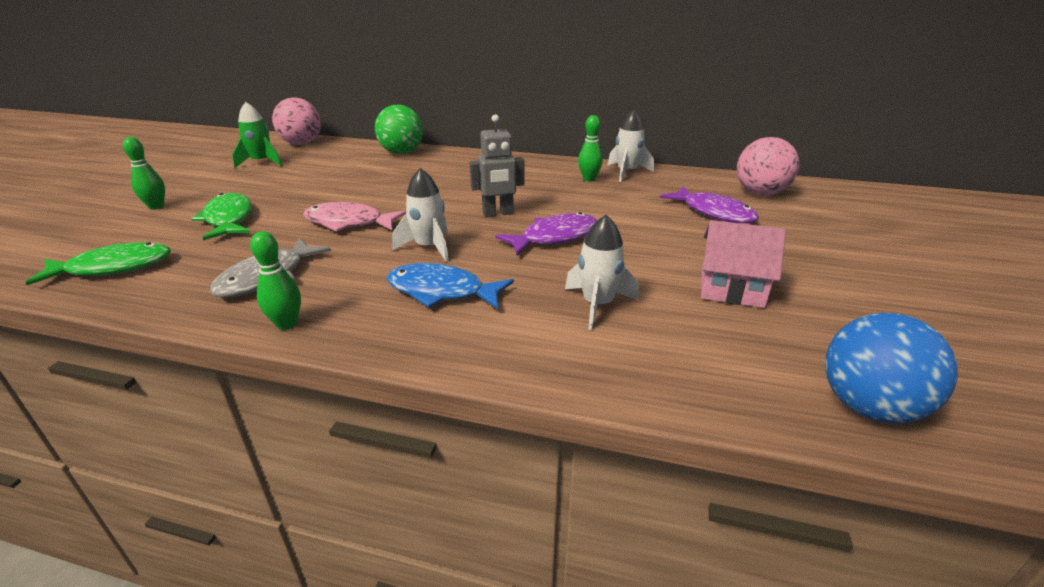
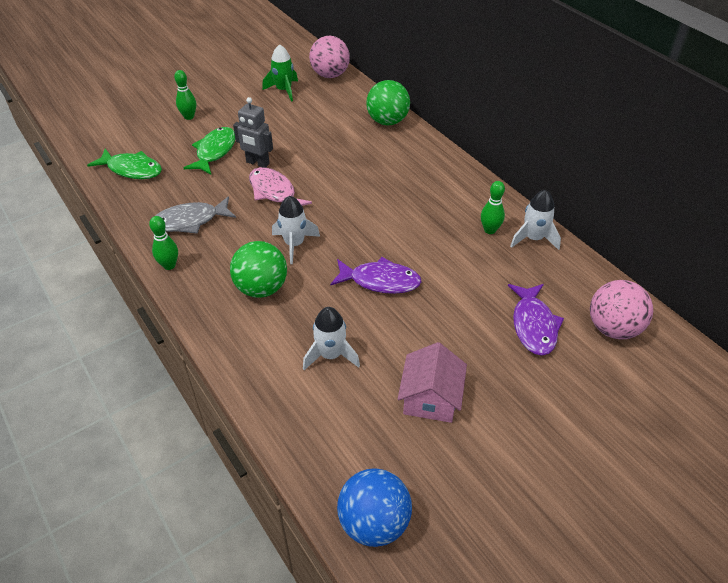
camera: 40 degrees right, 15 degrees up
blue fish [387,263,514,309] -> green ball [230,241,287,298]
grey robot [470,114,524,217] -> grey robot moved to [233,97,273,167]
pink house [701,220,786,308] -> pink house turned 45 degrees clockwise [398,342,467,423]

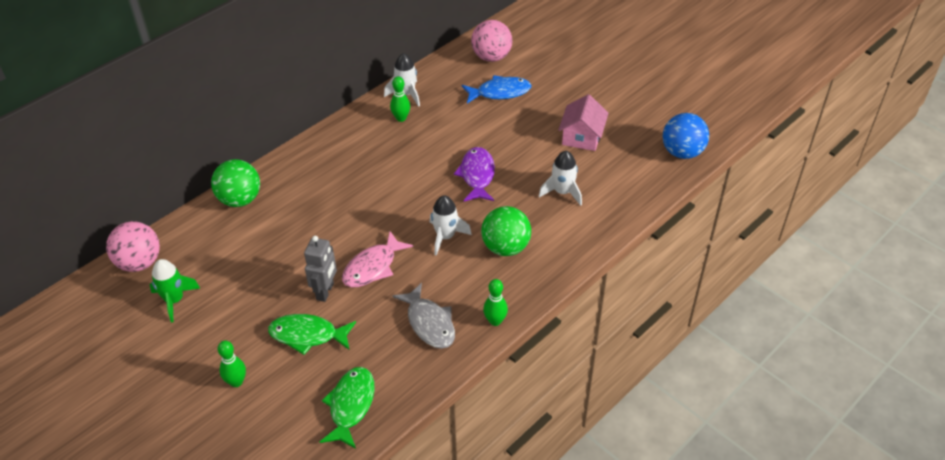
camera: 100 degrees left, 0 degrees up
pink house [398,342,467,423] -> pink house turned 75 degrees counterclockwise [558,94,609,151]
purple fish [508,284,564,355] -> blue fish [462,75,531,104]

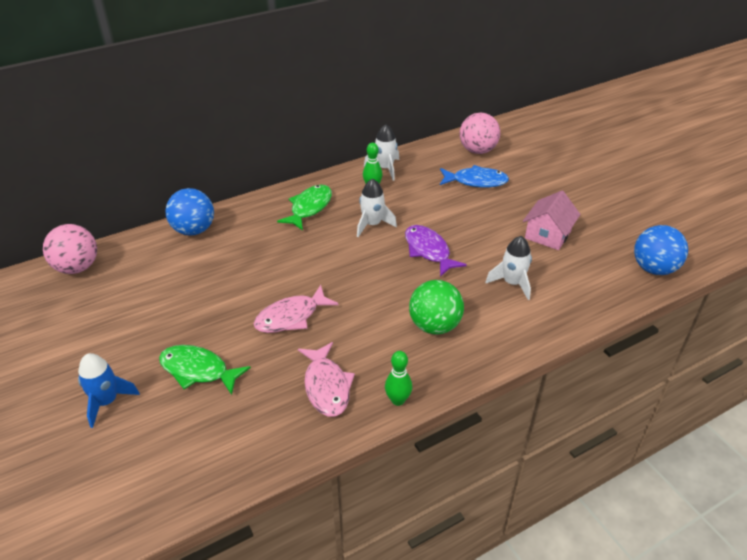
camera: 15 degrees right, 5 degrees down
green rocket [150,259,200,322] -> none
green ball [211,159,260,207] -> blue ball [165,188,214,236]
green bowling pin [218,341,246,387] -> blue rocket [78,353,140,428]
grey robot [304,236,337,302] -> none
green fish [320,367,375,449] -> green fish moved to [277,185,332,231]
grey fish [392,283,455,349] -> pink fish [298,342,355,417]
white rocket [430,195,472,256] -> white rocket moved to [357,178,397,237]
purple fish [454,147,495,202] -> purple fish turned 45 degrees counterclockwise [405,225,467,277]

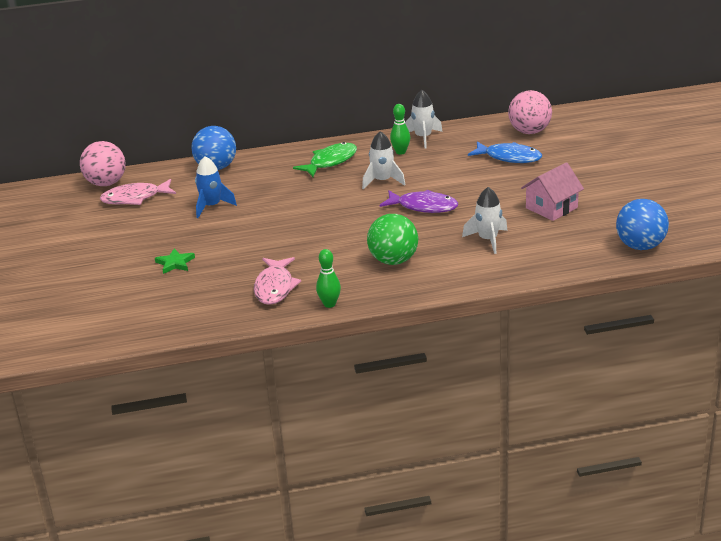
camera: 20 degrees right, 10 degrees down
blue rocket [78,353,140,428] -> blue rocket moved to [195,156,237,218]
green fish [159,345,251,395] -> green star [155,248,195,274]
pink fish [254,285,339,333] -> pink fish moved to [100,179,176,205]
purple fish [405,225,467,277] -> purple fish turned 120 degrees clockwise [380,190,458,213]

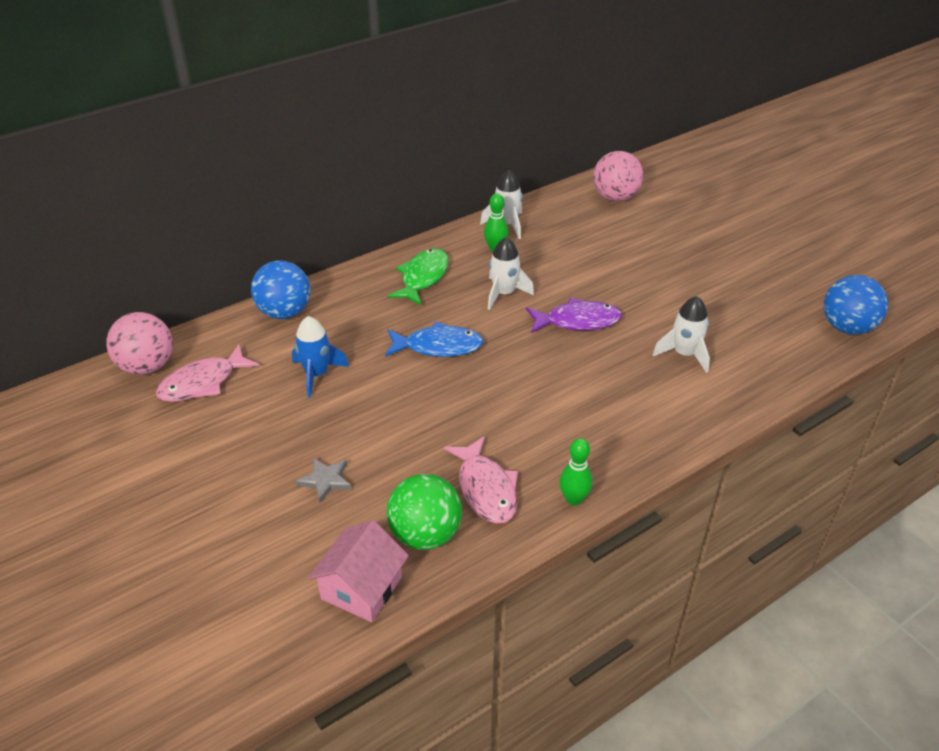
camera: 25 degrees left, 10 degrees up
green star [155,248,195,274] -> grey star [296,458,352,503]
green ball [367,214,418,265] -> green ball moved to [387,474,462,550]
blue fish [468,141,542,163] -> blue fish moved to [385,322,483,357]
pink house [521,162,584,221] -> pink house moved to [308,520,409,622]

